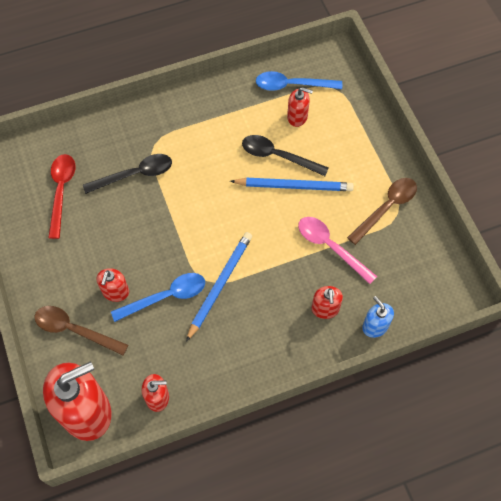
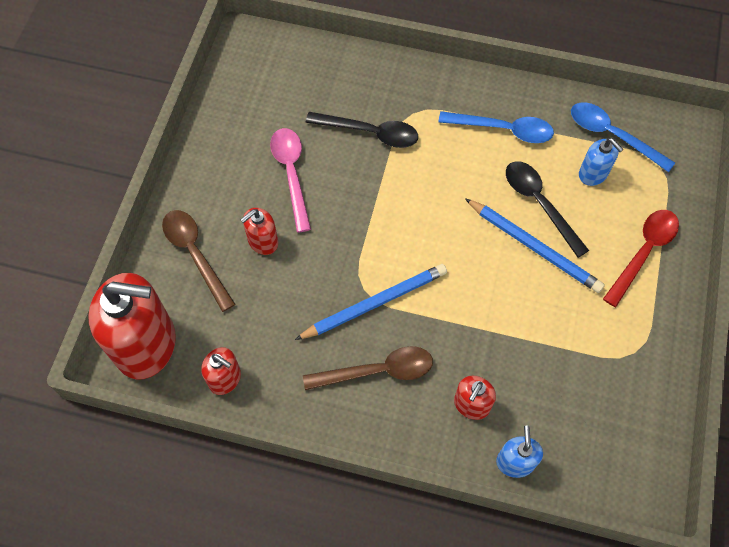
camera: 35 degrees right, 0 degrees up
red spoon [48,154,75,239] -> red spoon moved to [603,210,679,307]
blue spoon [111,273,205,322] -> blue spoon moved to [438,111,554,143]
red soap dispenser [287,87,313,127] -> blue soap dispenser [579,138,623,186]
pink spoon [298,217,377,284] -> pink spoon moved to [270,128,311,233]
brown spoon [347,178,417,245] -> brown spoon moved to [303,346,433,390]

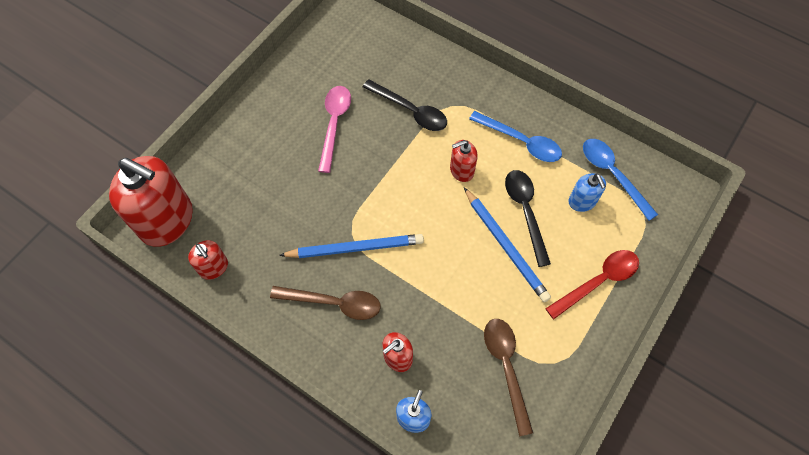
camera: 20 degrees right, 0 degrees up
brown spoon [162,210,236,312] -> brown spoon moved to [484,319,533,436]
red soap dispenser [240,208,278,255] -> red soap dispenser moved to [450,140,478,182]

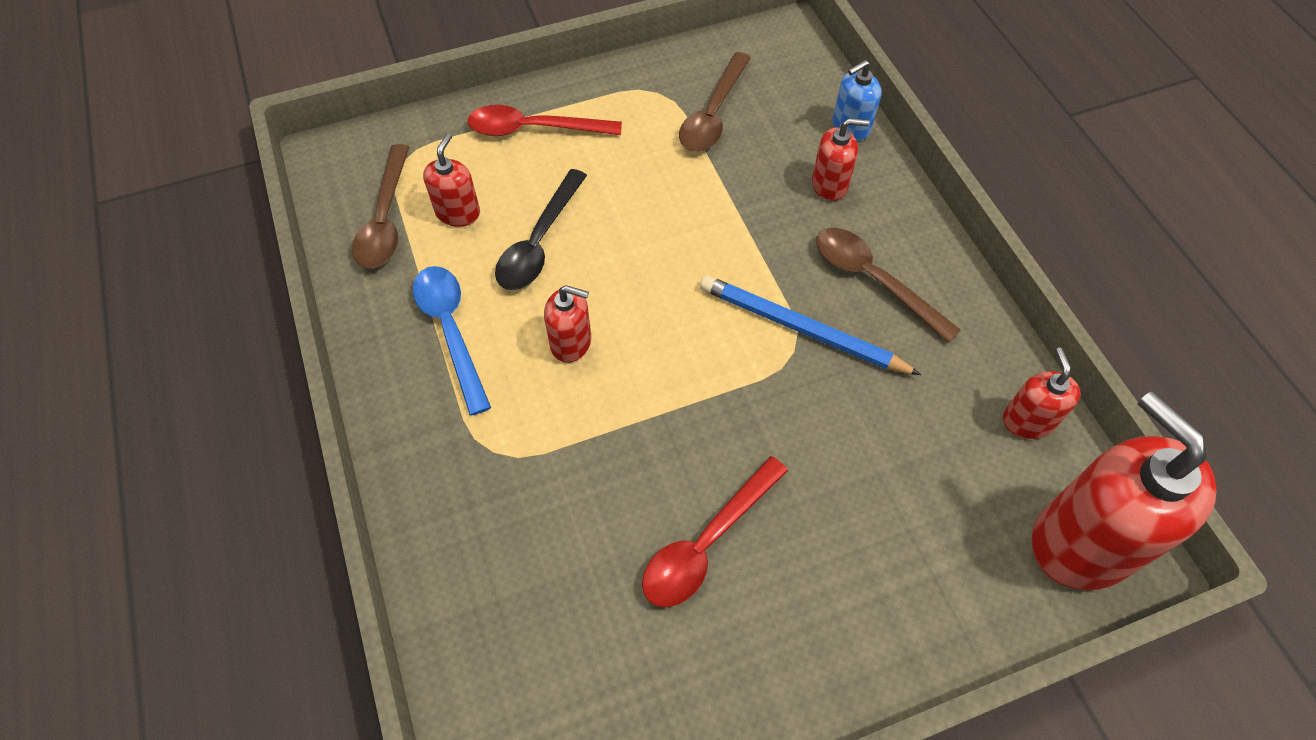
camera: 145 degrees left, 5 degrees down
pink spoon [318,86,351,173] -> red spoon [642,456,788,607]
black spoon [363,79,447,131] -> none
blue pencil [464,188,551,302] -> none
blue soap dispenser [568,173,606,212] -> red soap dispenser [423,134,480,227]
blue spoon [583,139,658,221] -> brown spoon [352,144,409,269]

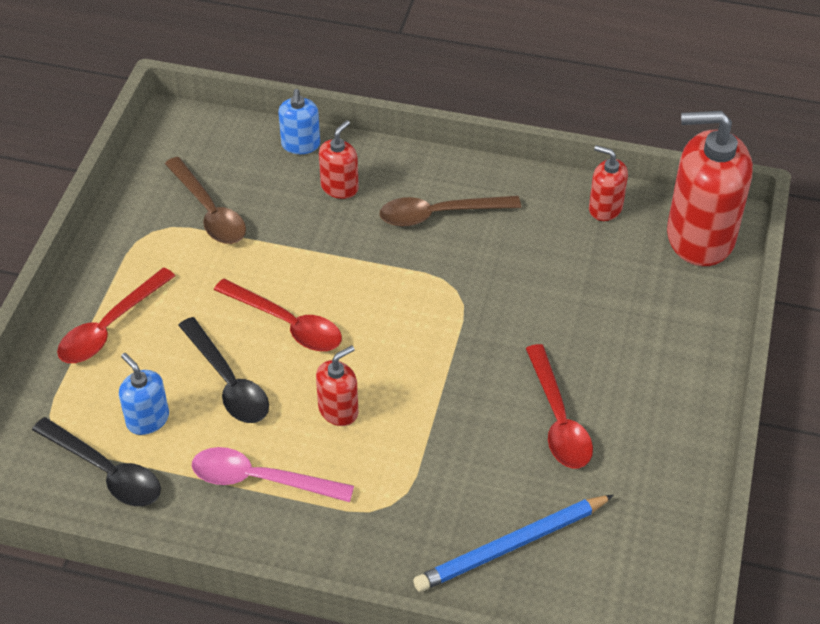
camera: 55 degrees left, 10 degrees down
brown spoon [352,144,409,269] -> black spoon [32,417,161,506]
blue spoon [413,266,491,416] -> pink spoon [192,447,354,502]
red soap dispenser [423,134,480,227] -> blue soap dispenser [119,353,169,435]
blue pencil [700,275,921,375] -> blue pencil moved to [413,495,614,592]
none -> red spoon [214,278,342,351]

